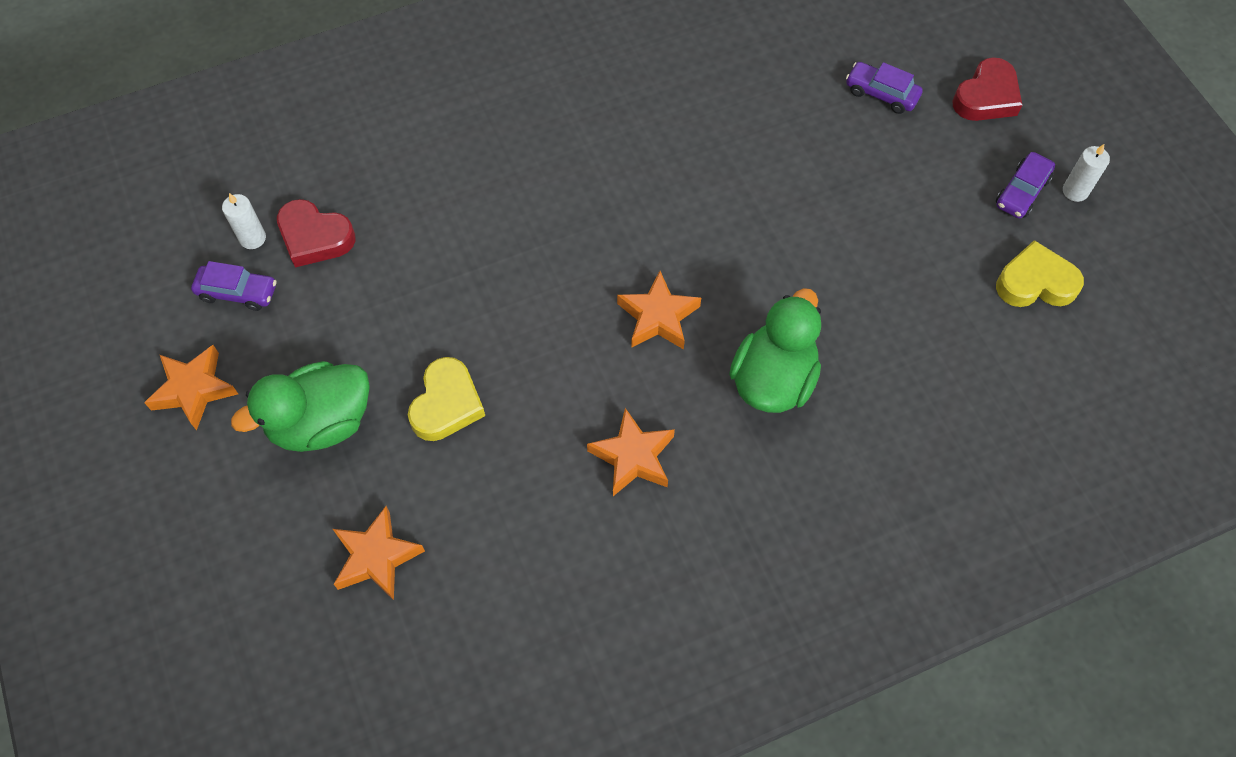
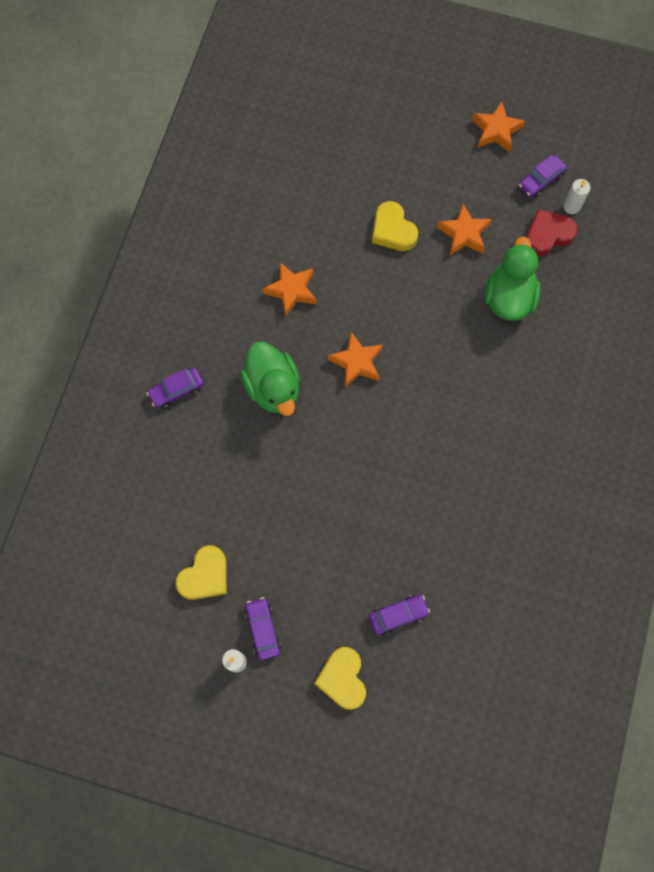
camera: 130 degrees right, 10 degrees up
green duck [231,361,370,452] -> green duck moved to [484,237,541,321]
orange star [333,506,425,600] -> orange star moved to [437,204,492,255]
red heart [953,57,1022,121] -> yellow heart [314,647,366,709]
none -> purple car [147,368,204,409]

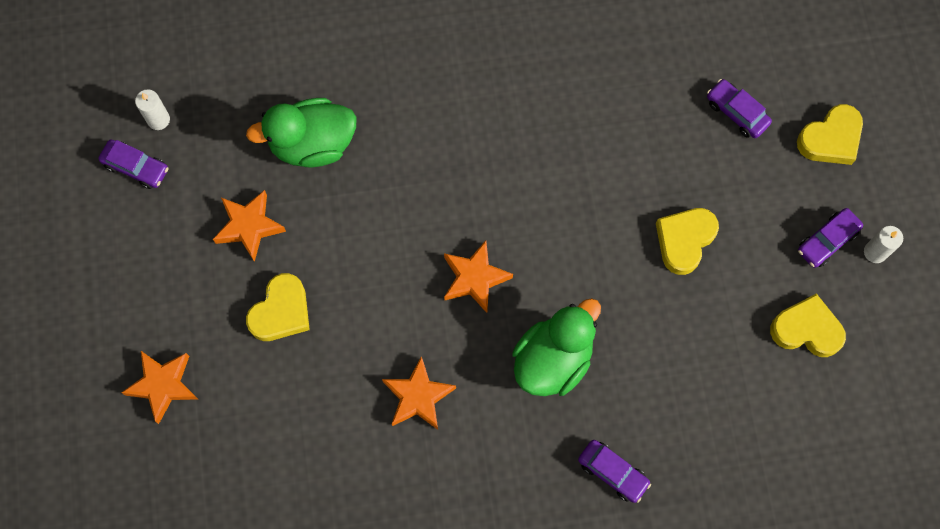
camera: 115 degrees left, 0 degrees up
orange star [472,101,525,152] -> orange star moved to [121,351,198,424]
red heart [526,209,578,256] -> none
none -> yellow heart [656,208,719,275]

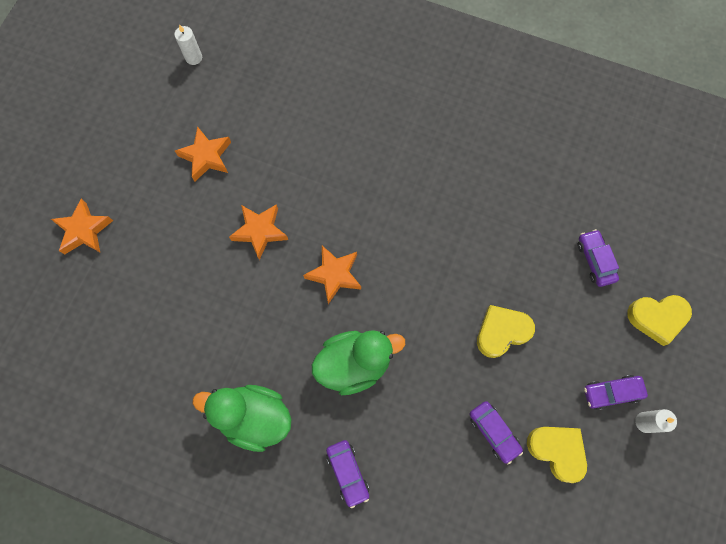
camera: 30 degrees right, 0 degrees up
purple car [99,140,169,189] -> purple car moved to [469,401,523,464]
green duck [246,98,357,167] -> green duck moved to [193,385,291,452]
yellow heart [246,273,310,341] -> none
orange star [382,356,456,430] -> orange star moved to [229,204,288,260]

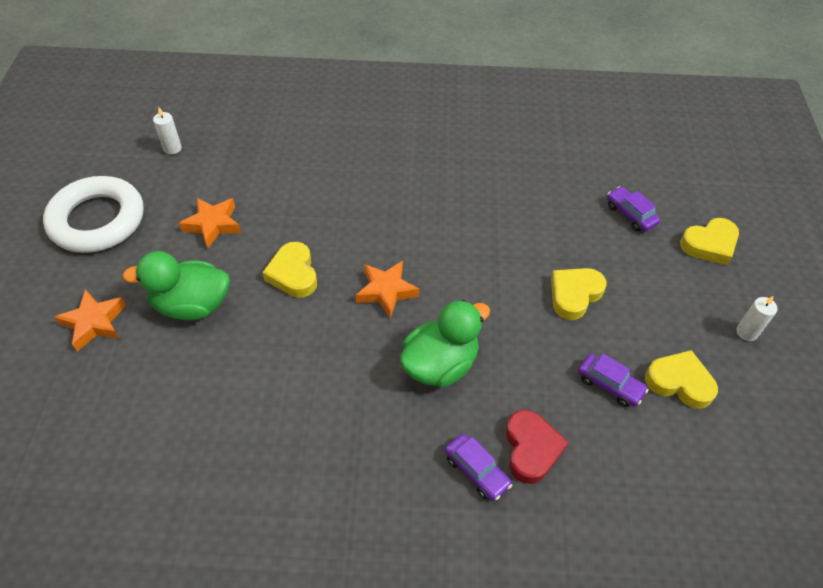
camera: 20 degrees left, 20 degrees down
green duck [193,385,291,452] -> green duck moved to [123,251,230,321]
orange star [229,204,288,260] -> yellow heart [262,242,317,298]
purple car [584,375,648,410] -> none
none -> white ring [43,176,144,253]
none -> red heart [506,410,569,484]

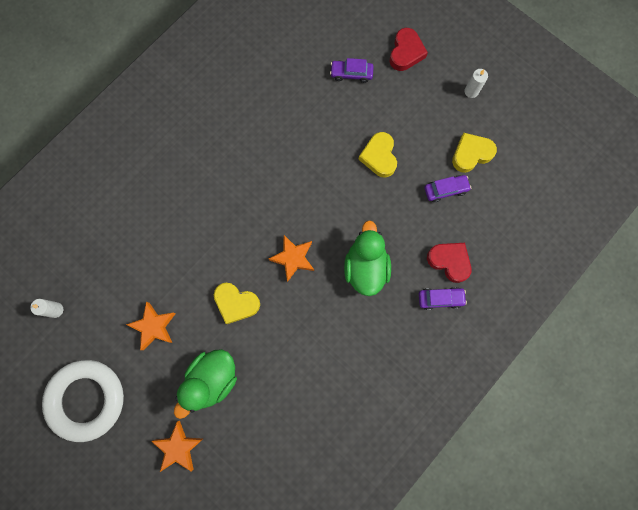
camera: 50 degrees left, 25 degrees up
yellow heart [680,218,739,265] -> red heart [390,28,428,71]

